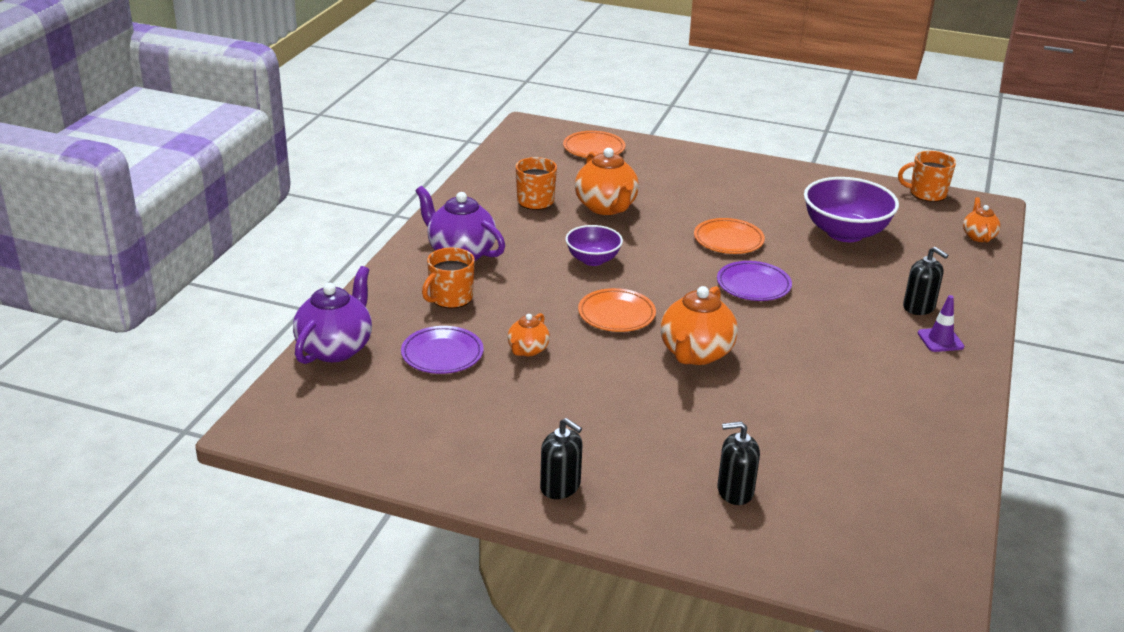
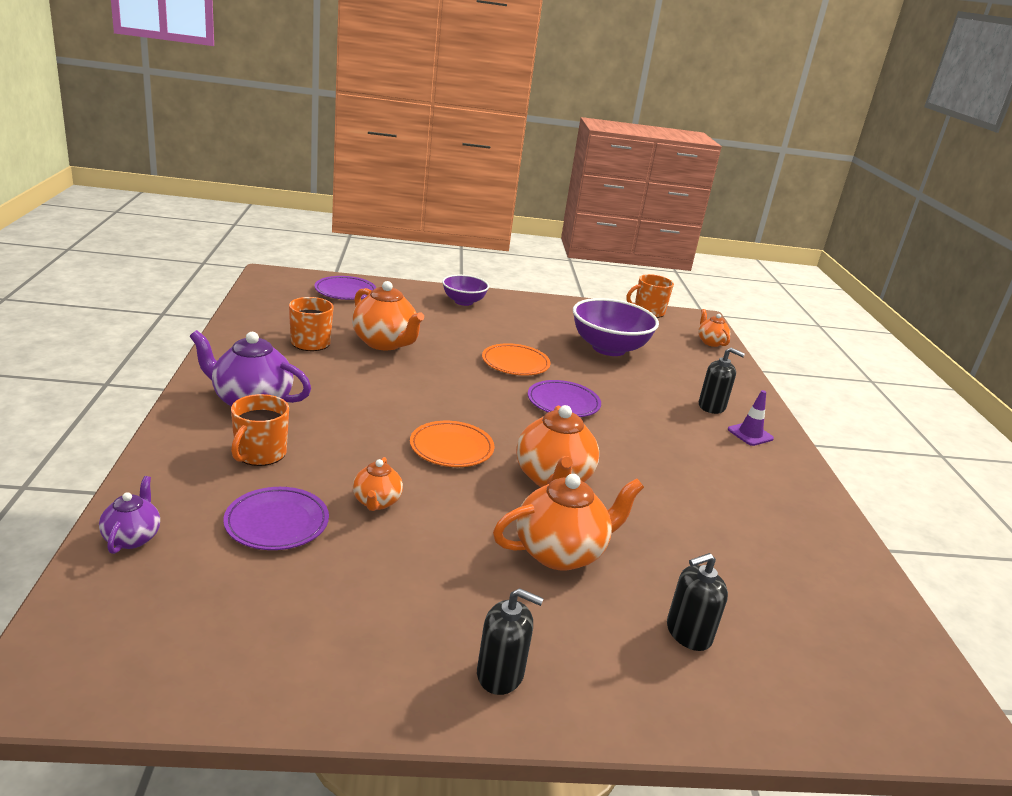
camera: 25 degrees left, 5 degrees down
purple teapot [293,266,372,364] -> purple teapot [99,476,160,554], size x0.55
orange plate [563,131,625,158] -> purple plate [315,276,376,300]
purple bowl [566,225,623,266] -> purple bowl moved to [442,275,489,306]
none -> orange teapot [493,474,644,571]

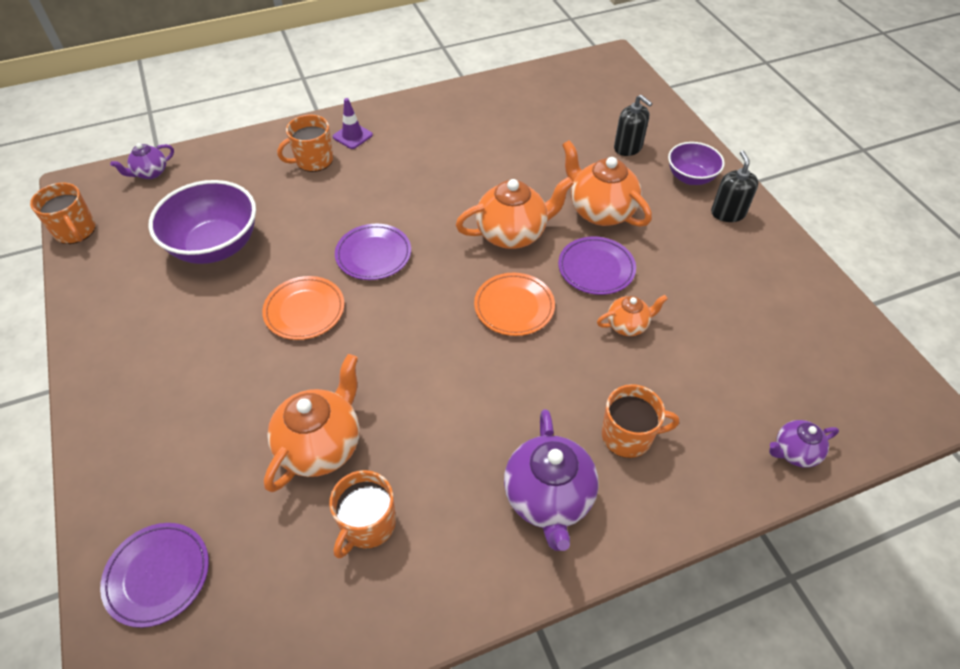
camera: 105 degrees left, 25 degrees up
purple plate [223,487,329,550] -> purple plate moved to [558,236,636,295]
purple bowl [442,275,489,306] -> purple bowl moved to [668,142,725,185]
orange teapot [698,309,730,347] -> purple teapot [110,143,174,179]
black soap dispenser [699,347,745,414] -> orange mug [277,115,333,172]

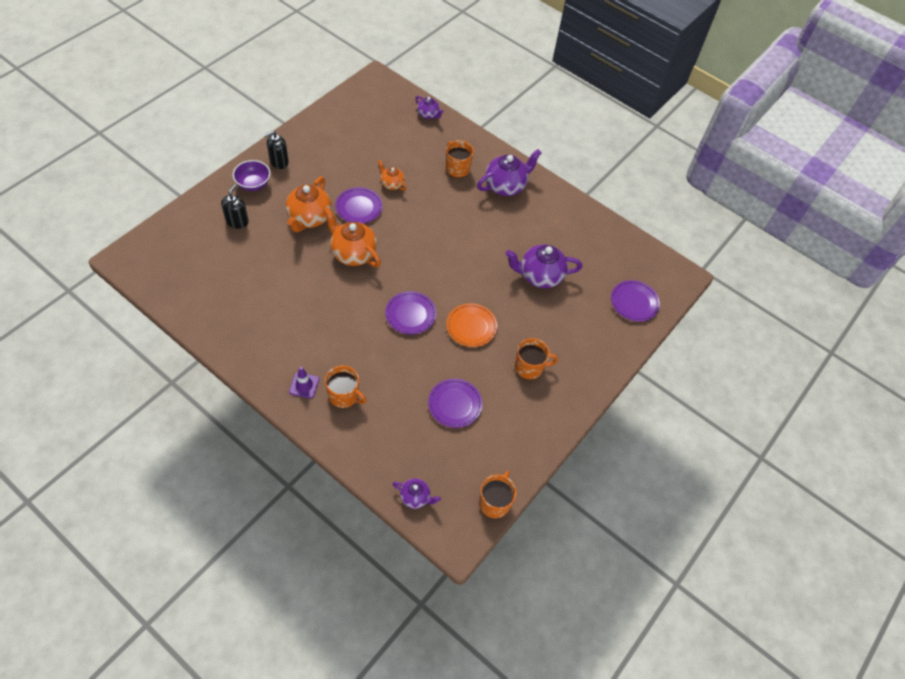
camera: 125 degrees left, 5 degrees up
purple bowl [149,180,256,264] -> purple plate [428,379,482,428]
orange teapot [264,354,360,492] -> purple teapot [506,244,582,288]
orange mug [329,470,396,559] -> orange mug moved to [515,338,558,380]
orange plate [474,273,555,336] -> none

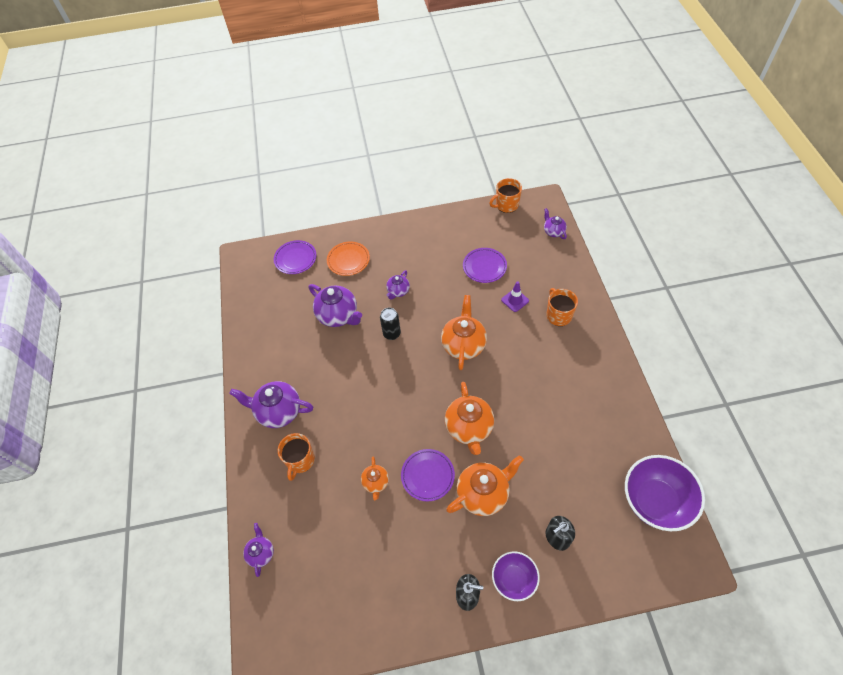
camera: 130 degrees left, 0 degrees up
purple traffic cone [289,367,319,399] -> purple traffic cone moved to [501,281,529,312]
purple plate [385,291,436,335] -> orange teapot [441,295,487,370]
orange plate [446,303,497,347] -> orange plate moved to [327,241,370,276]
orange mug [515,338,558,380] -> none
none -> black can [380,308,401,340]
none -> purple teapot [386,270,410,300]
none -> purple bowl [625,455,705,531]

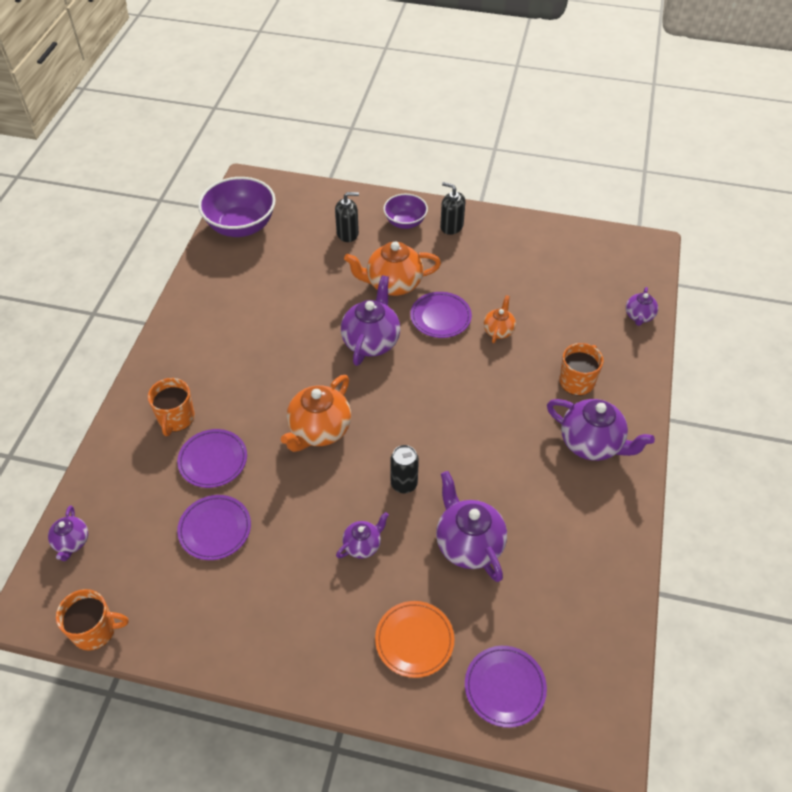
camera: 160 degrees left, 5 degrees down
orange teapot [445,382,494,455] -> purple teapot [341,275,400,366]
purple traffic cone [501,281,529,312] -> purple plate [177,429,247,488]

